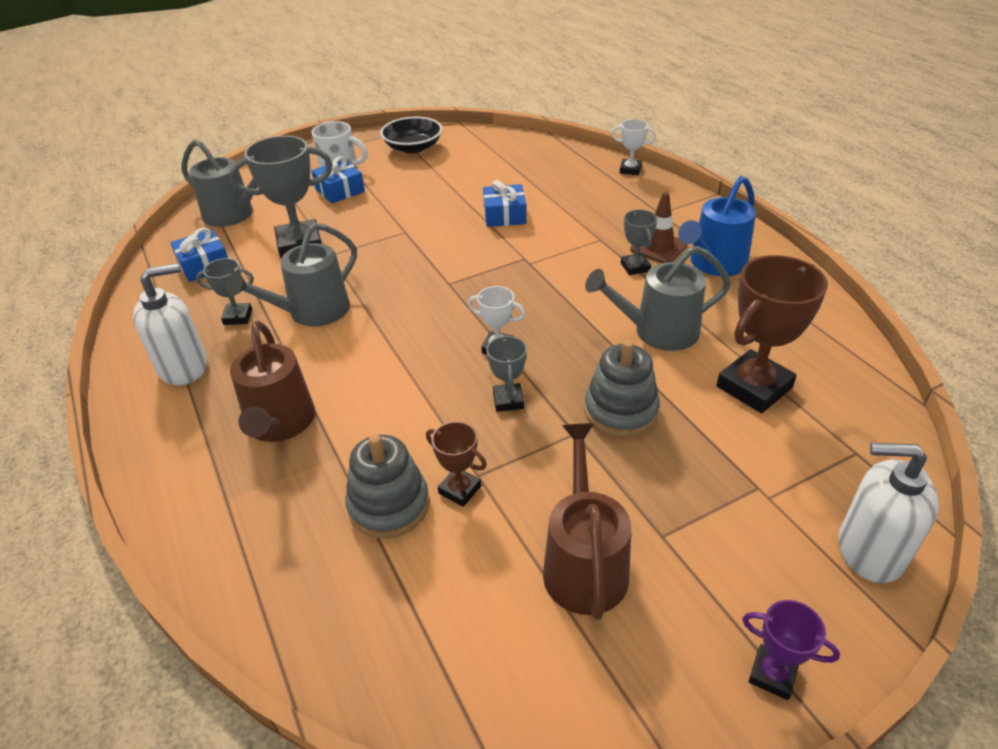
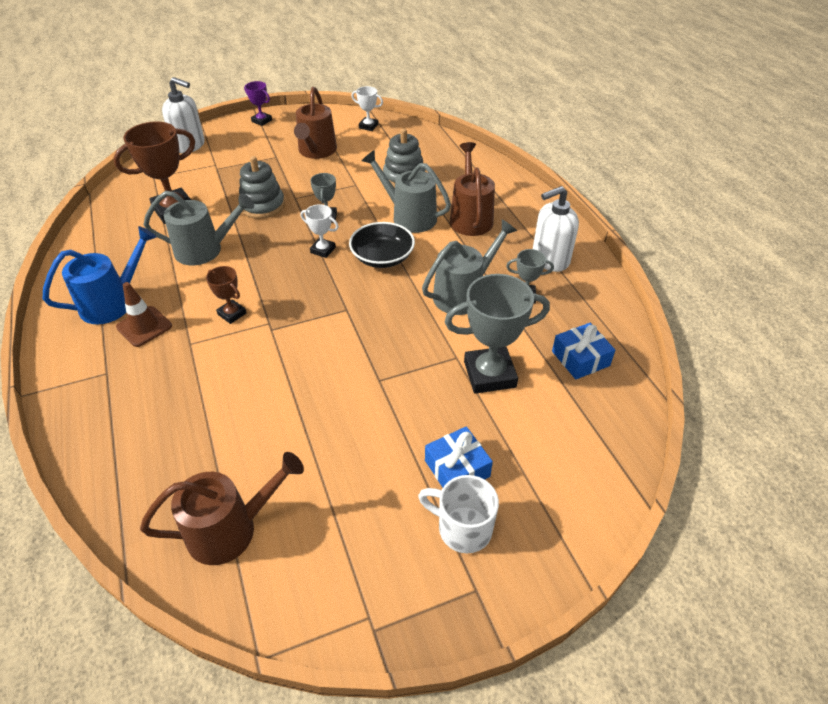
camera: 175 degrees left, 5 degrees up
grey watering can [182,139,257,227] -> grey watering can moved to [362,150,451,233]
black bowl [380,117,442,153] -> black bowl moved to [349,222,415,268]
brown trophy [426,421,487,507] -> brown trophy moved to [206,266,246,324]
blue gift [483,180,527,227] -> none
white trophy [611,119,656,175] -> white trophy moved to [351,86,383,131]
grey trophy [621,210,657,275] -> none
none -> brown watering can [140,452,304,565]

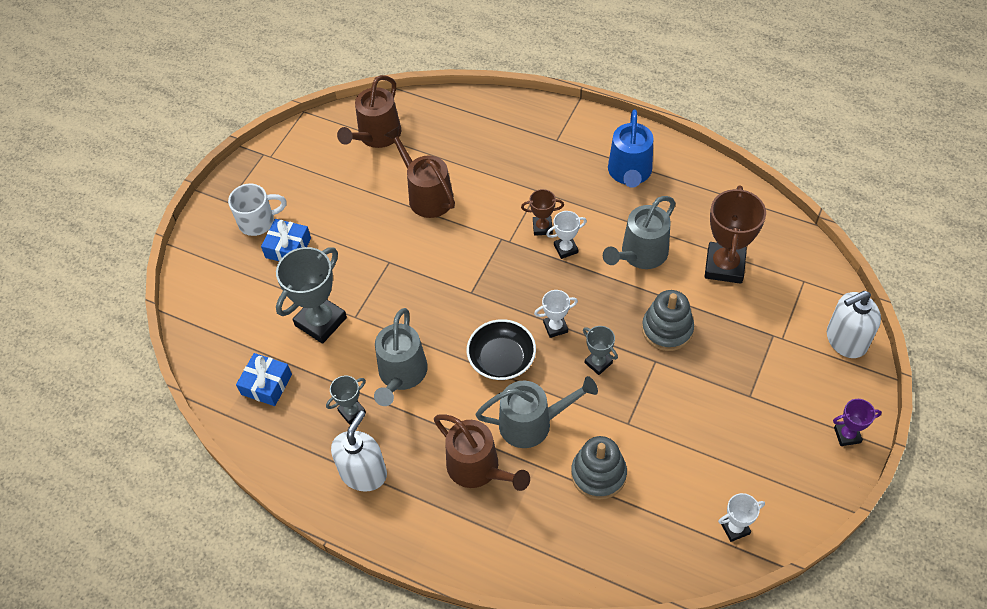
camera: 140 degrees right, 10 degrees up
brown traffic cone [116,282,172,347] -> none
brown watering can [294,87,337,159] -> brown watering can moved to [385,126,455,218]
none -> white trophy [546,211,587,259]

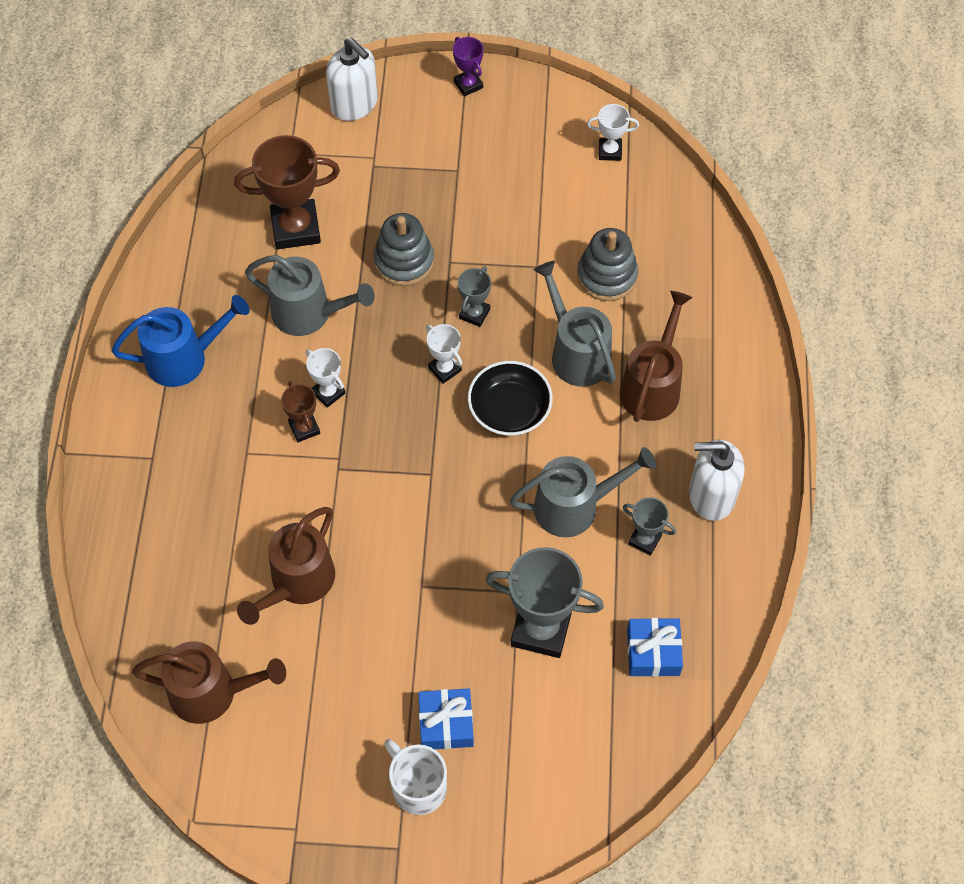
camera: 115 degrees left, 5 degrees up
white trophy [718,493,765,542] -> white trophy turned 45 degrees counterclockwise [587,104,639,161]

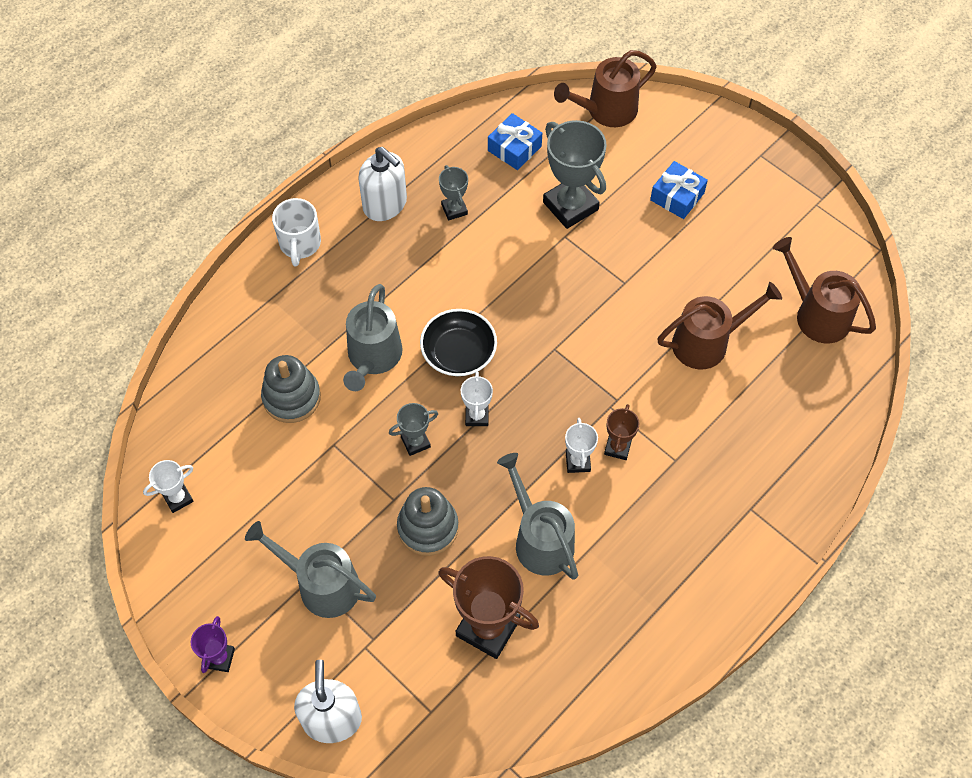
camera: 140 degrees left, 0 degrees up
blue watering can [112,295,250,387] -> none
white mug [384,739,447,815] -> white mug moved to [272,198,321,266]
grey watering can [510,447,656,537] -> grey watering can moved to [245,521,376,618]
white trophy [587,104,639,161] -> white trophy turned 75 degrees counterclockwise [143,460,194,513]
brown watering can [620,291,692,422] -> brown watering can moved to [554,50,657,127]

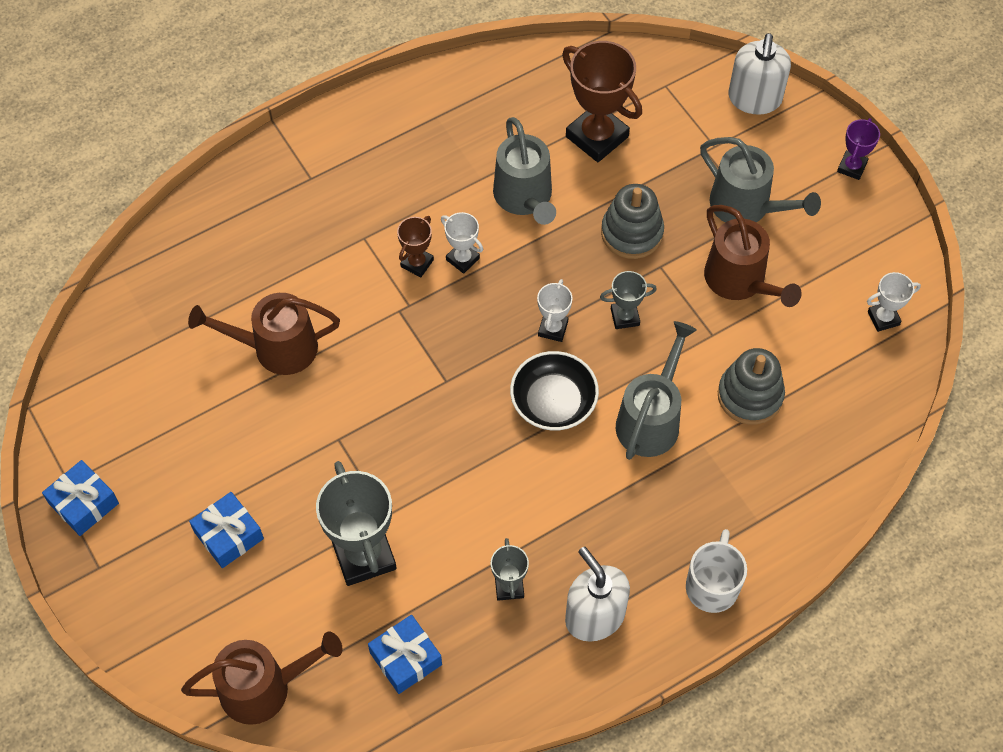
camera: 165 degrees left, 0 degrees up
white trophy [565,418,598,473] -> white trophy turned 60 degrees counterclockwise [441,212,483,274]
brown watering can [773,237,876,343] -> brown watering can moved to [704,205,802,307]
none -> blue gift [42,460,119,536]

